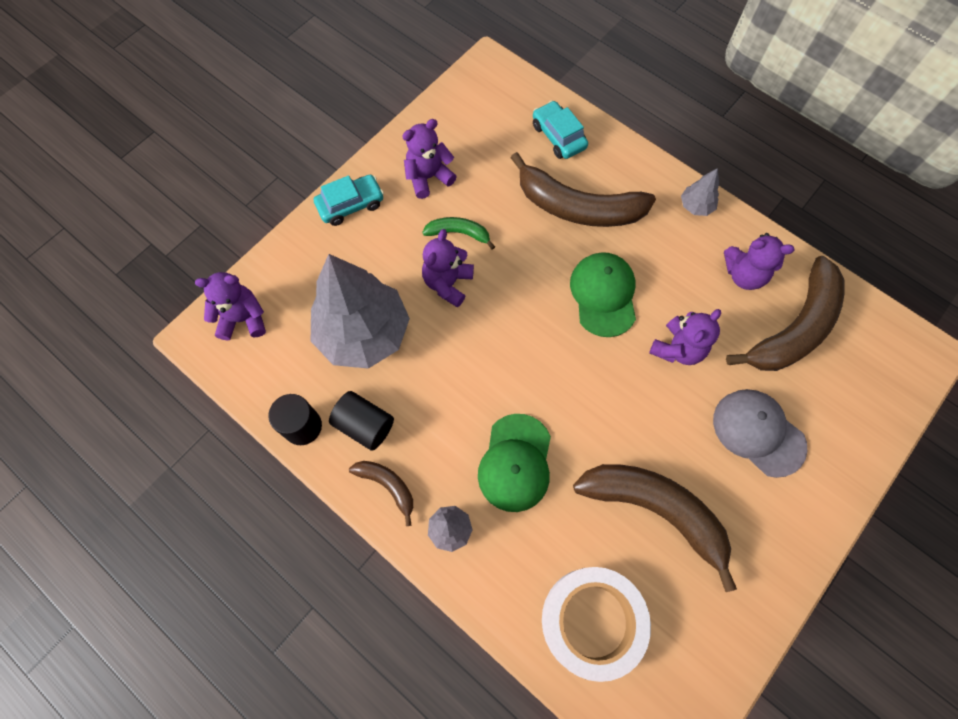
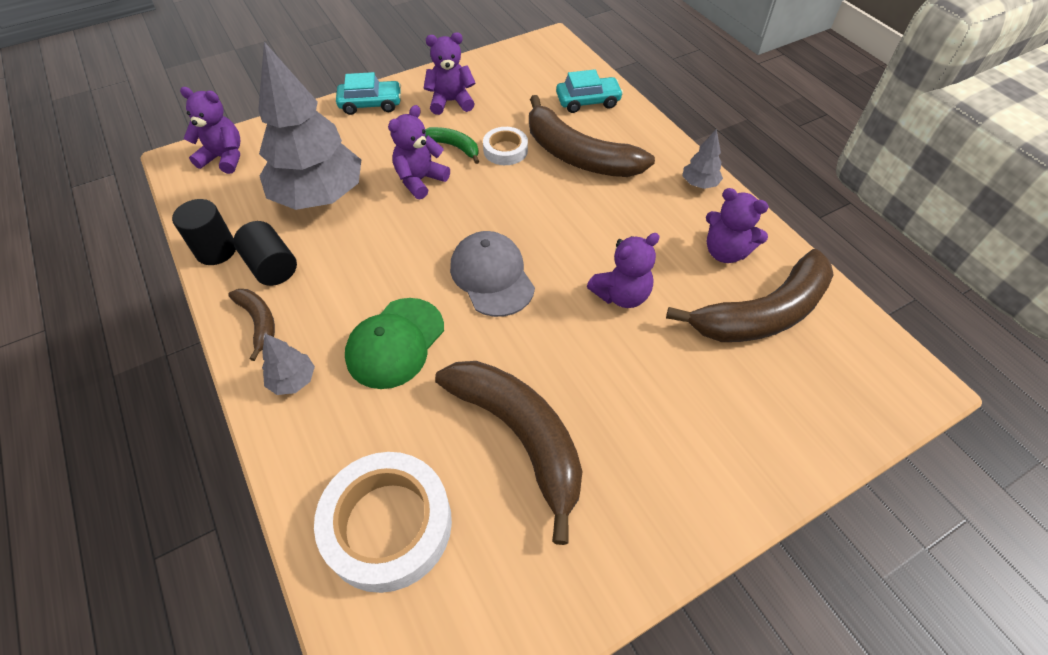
camera: 20 degrees right, 15 degrees down
turquoise car [533,101,588,159] -> turquoise car turned 90 degrees clockwise [556,69,623,113]
green cap [570,252,636,337] -> none
grey cap [713,389,807,478] -> grey cap moved to [450,231,535,317]
none -> white tape [483,127,528,165]

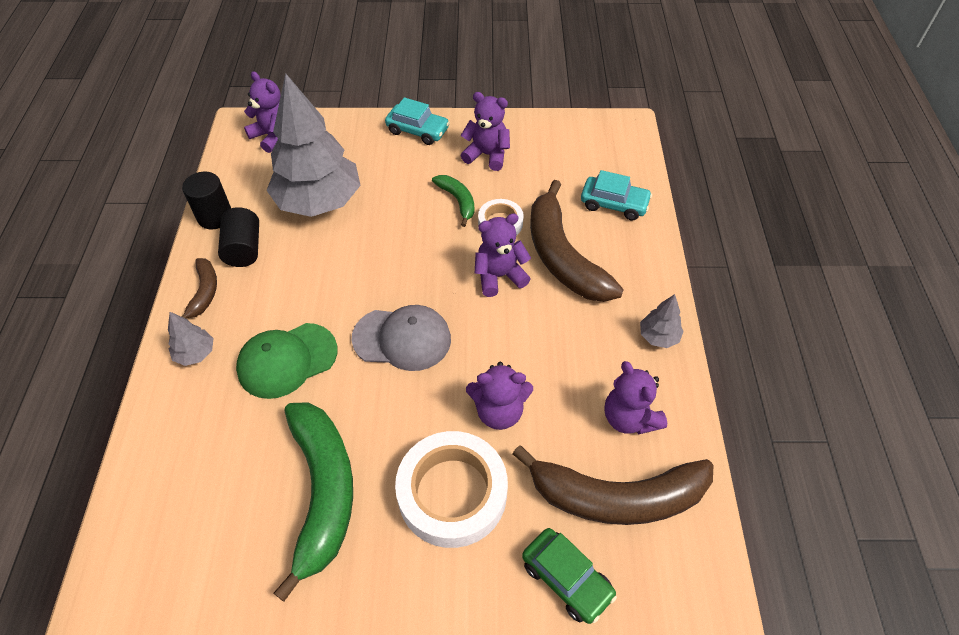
camera: 30 degrees right, 0 degrees up
white tape [314,452,452,593] -> white tape moved to [395,431,508,548]
purple teddy bear [388,105,450,199] -> purple teddy bear moved to [475,213,531,297]
brown banana [435,361,582,545] -> green banana [274,402,353,602]
grey cap [450,231,535,317] -> grey cap turned 90 degrees clockwise [352,305,451,371]
none -> green car [522,528,617,624]

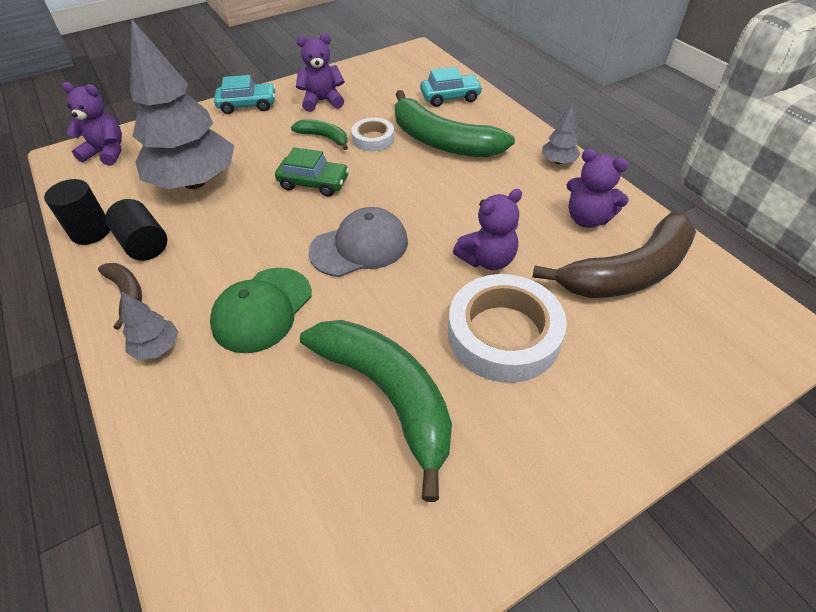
camera: 30 degrees left, 5 degrees down
purple teddy bear [475,213,531,297] -> none
green car [522,528,617,624] -> green car moved to [275,147,349,197]
brown banana [530,180,624,302] -> green banana [395,90,515,157]

